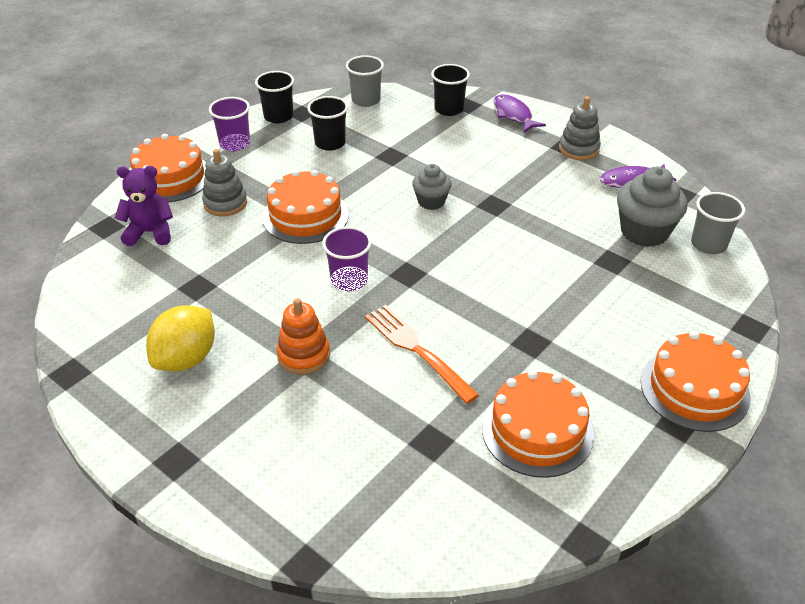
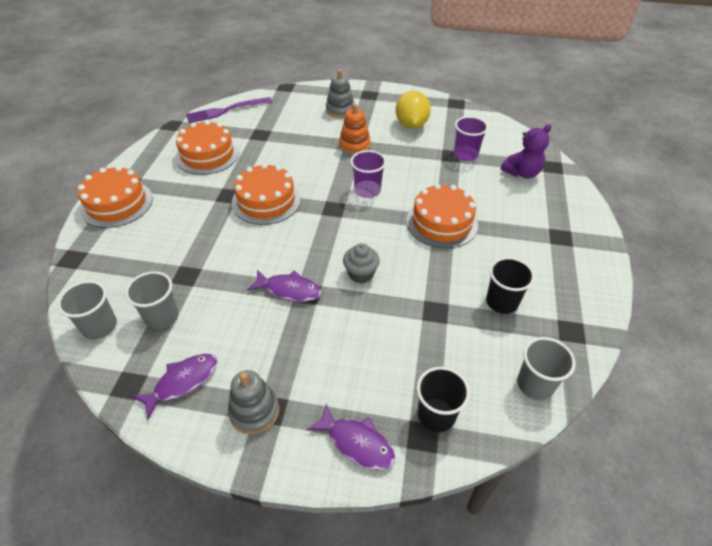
camera: 150 degrees right, 5 degrees up
orange cake [130,134,206,202] -> orange cake moved to [232,163,301,225]
grey stacking toy [202,149,247,216] -> grey stacking toy moved to [326,69,355,118]
purple cup [209,97,250,151] -> purple cup moved to [454,116,488,161]
black cup [255,71,294,123] -> none
orange fork [365,305,479,404] -> none
grey cupcake [617,167,687,247] -> grey cup [125,271,179,329]
none -> purple fork [186,97,272,123]
none -> purple fish [247,270,322,302]

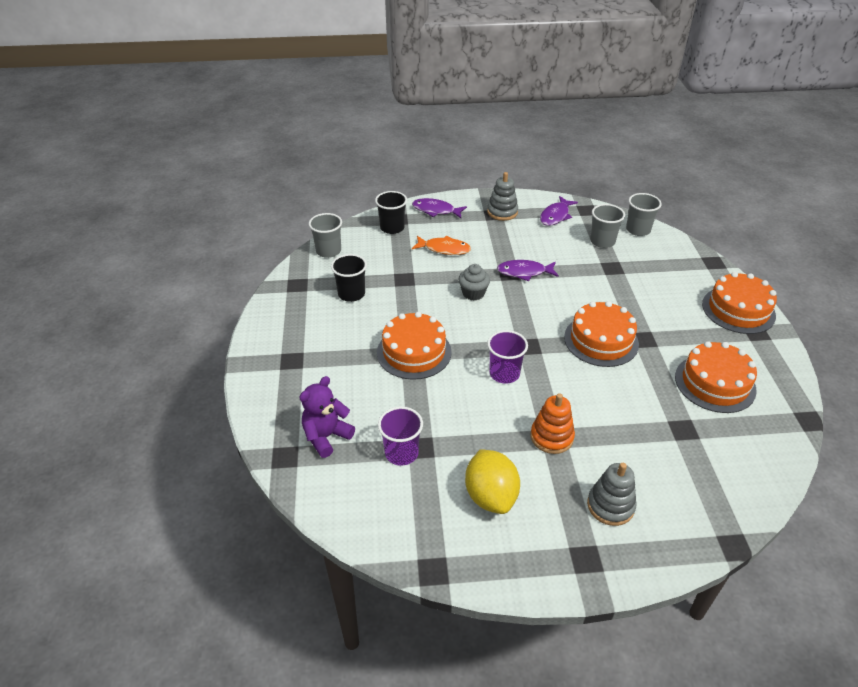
camera: 165 degrees right, 5 degrees down
purple fork [186,97,272,123] -> none
none -> orange fish [412,236,471,255]

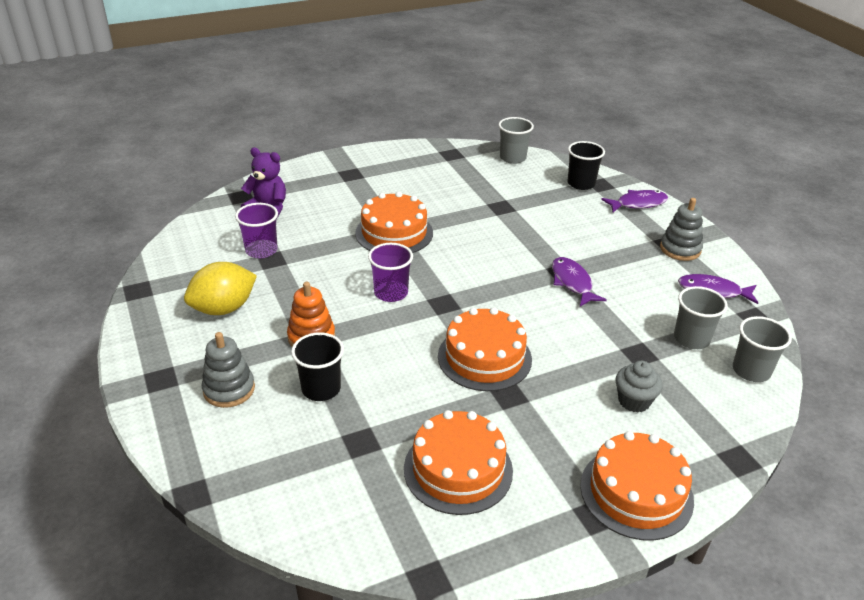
camera: 70 degrees right, 5 degrees down
black cup [331,254,367,302] -> black cup moved to [291,332,344,401]
purple fish [412,198,467,218] -> purple fish turned 75 degrees clockwise [601,190,668,212]
orange fish [412,236,471,255] -> none
grey cupcake [458,264,490,301] -> grey cupcake moved to [615,361,663,413]

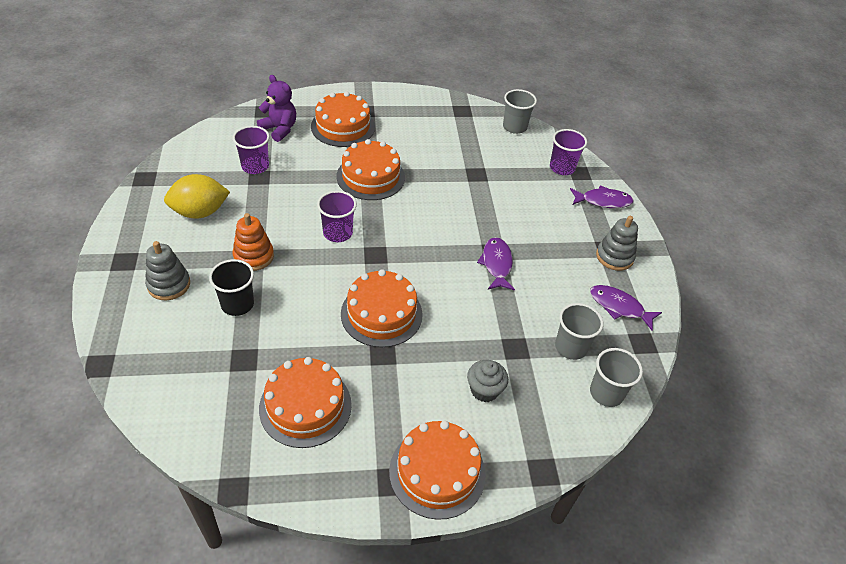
camera: 15 degrees right, 10 degrees up
black cup [568,141,605,190] -> purple cup [550,129,587,175]
none -> orange cake [311,92,375,147]

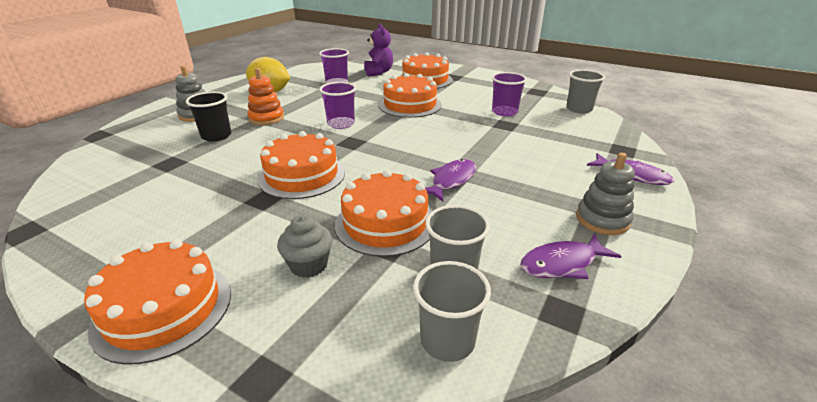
camera: 40 degrees right, 15 degrees down
orange cake [259,357,352,448] -> orange cake moved to [335,170,432,257]
purple cup [550,129,587,175] -> purple cup moved to [492,72,527,117]
purple fish [590,285,662,331] -> purple fish turned 90 degrees counterclockwise [520,234,621,279]

